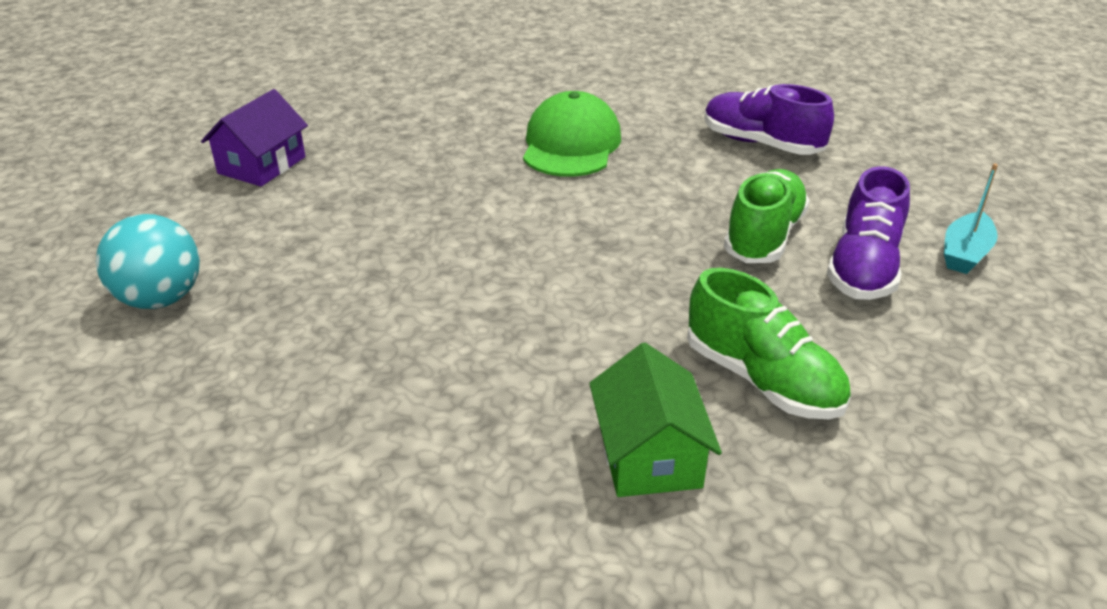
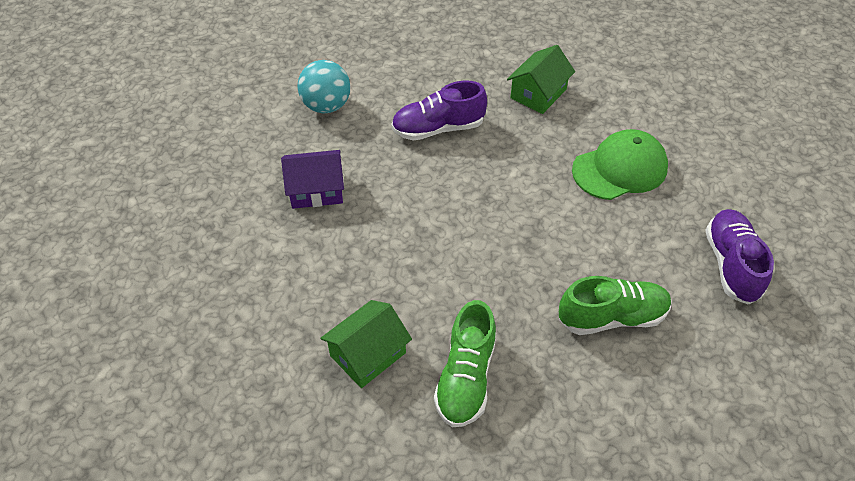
camera: 55 degrees right, 15 degrees up
purple house [201,89,308,187] -> purple house moved to [281,150,344,209]
purple shoe [827,166,910,300] -> purple shoe moved to [391,80,487,141]
turquoise boat [944,163,998,274] -> none
none -> green house [507,45,575,114]

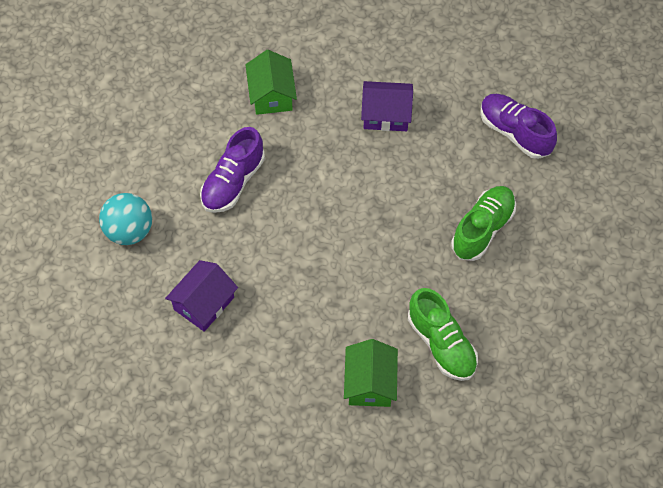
camera: 45 degrees left, 10 degrees up
green cap [572,129,668,200] -> purple house [361,81,413,131]

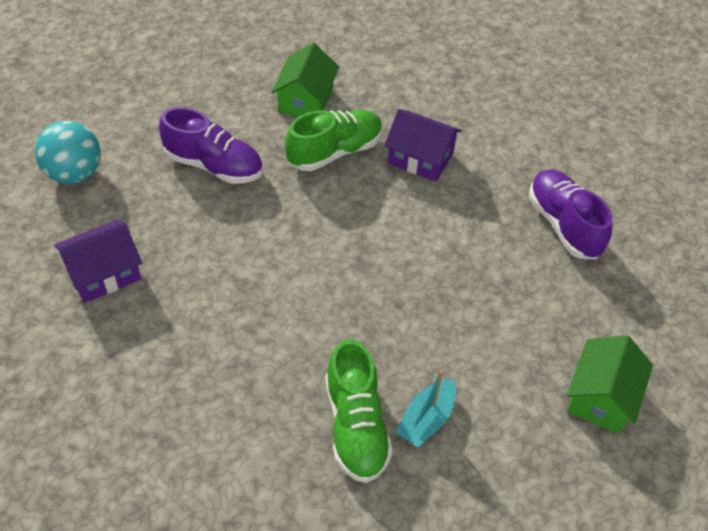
camera: 20 degrees right, 10 degrees down
purple shoe [200,127,265,213] -> purple shoe turned 120 degrees counterclockwise [159,107,263,184]
green house [344,339,398,407] -> green house moved to [567,335,653,434]
green shoe [451,186,516,261] -> green shoe moved to [285,110,383,171]
none -> turquoise boat [395,370,456,447]

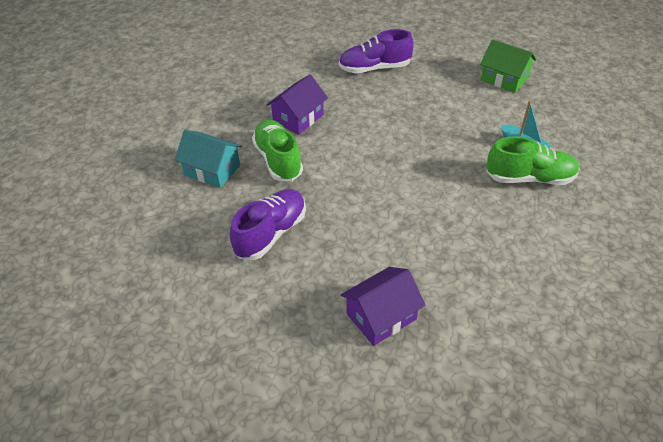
camera: 75 degrees left, 5 degrees down
turquoise ball [35,121,101,184] -> none
purple house [54,220,142,303] -> purple house turned 75 degrees clockwise [341,267,426,346]
green house [271,43,339,117] -> turquoise house [175,130,242,188]

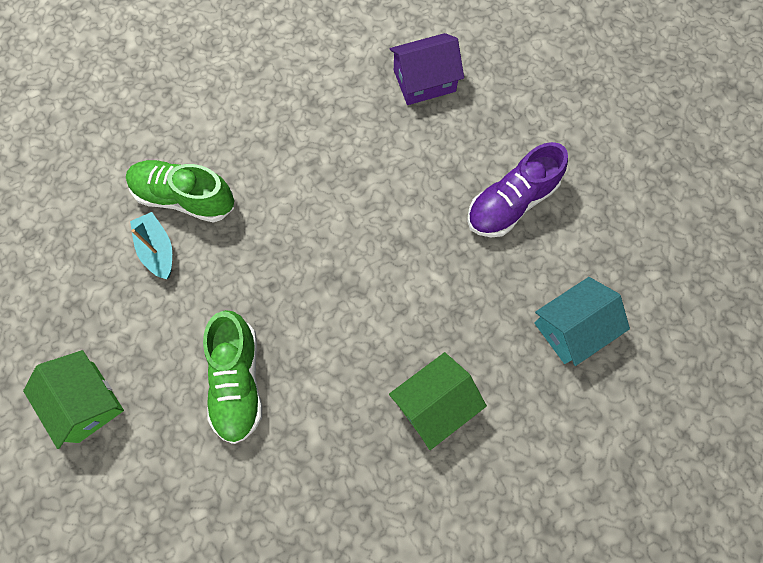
camera: 165 degrees left, 25 degrees up
turquoise house [175,130,242,188] -> turquoise house turned 75 degrees counterclockwise [534,277,630,366]
green shoe [252,120,303,181] -> green shoe moved to [203,310,262,444]
purple house [266,74,328,135] -> green house [389,352,487,450]
purple shoe [339,29,413,73] -> none

